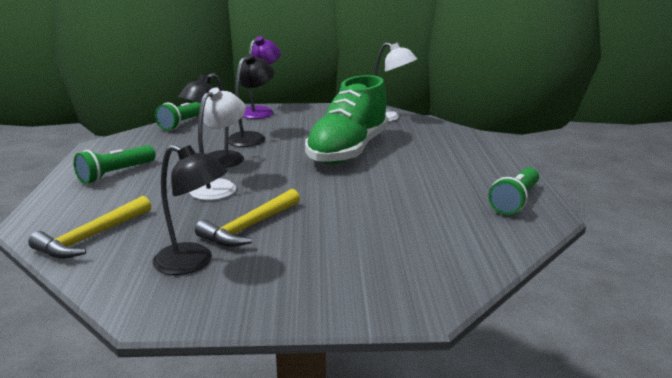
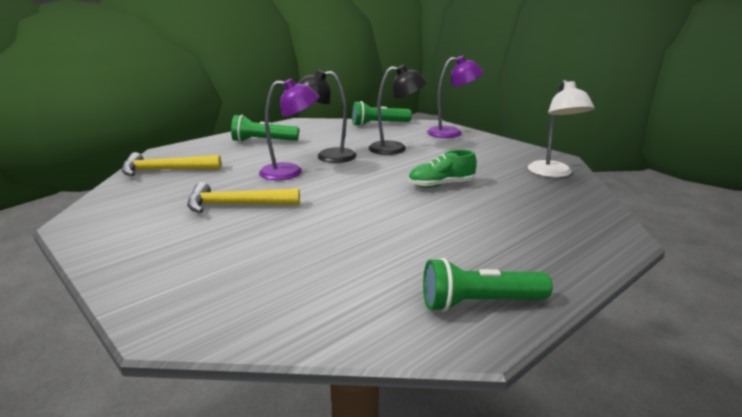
camera: 50 degrees right, 0 degrees up
black lamp [153,145,228,275] -> none
white lamp [189,88,246,200] -> purple lamp [259,78,319,180]
green shoe [305,75,389,164] -> green shoe [408,150,477,188], size x0.46

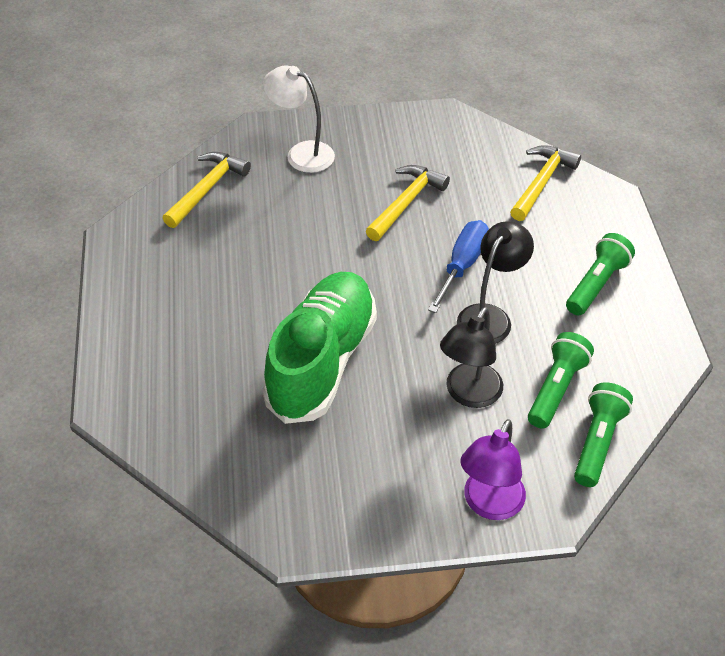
camera: 125 degrees right, 25 degrees up
purple lamp [259,78,319,180] -> blue screwdriver [428,220,489,313]
green shoe [408,150,477,188] -> green shoe [262,272,377,424], size x2.15
green flashlight [423,258,553,312] -> green flashlight moved to [528,332,594,429]
white lamp [528,80,595,177] -> white lamp moved to [263,65,335,173]
none -> yellow hammer [162,152,251,228]

